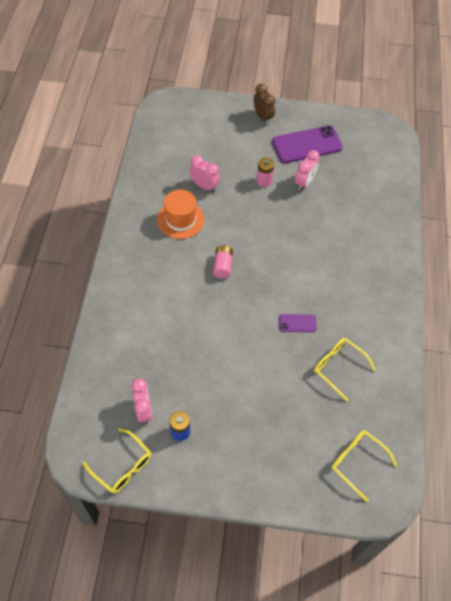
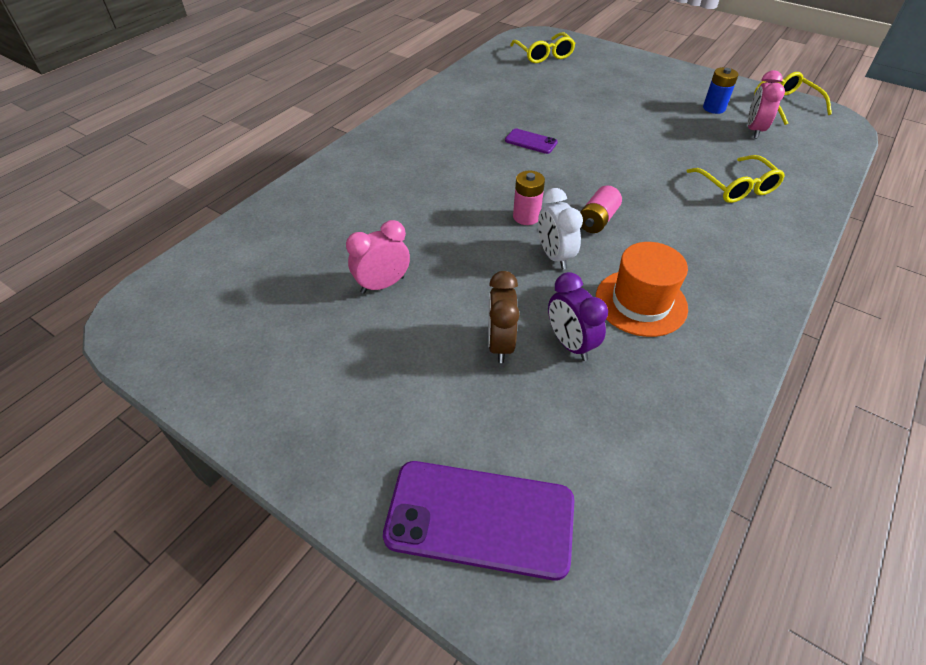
camera: 150 degrees left, 10 degrees down
pink clock [190,155,220,192] -> purple clock [548,272,608,361]
brown clock [254,84,275,124] -> brown clock moved to [488,271,520,363]
pink battery [257,157,274,187] -> pink battery moved to [513,171,545,225]
purple phone [272,126,343,163] -> purple phone moved to [383,461,575,580]
yellow glasses [314,338,375,401] -> yellow glasses moved to [687,155,785,203]
none -> white clock [538,188,583,270]

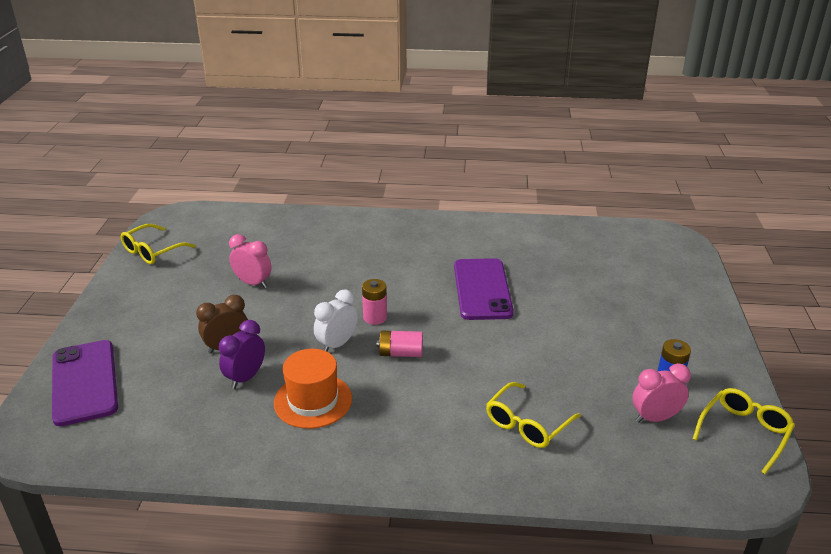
camera: 60 degrees right, 15 degrees down
purple phone [505,129,558,154] -> purple phone [454,258,514,320], size x2.09
yellow glasses [510,32,576,63] -> yellow glasses moved to [121,224,196,264]

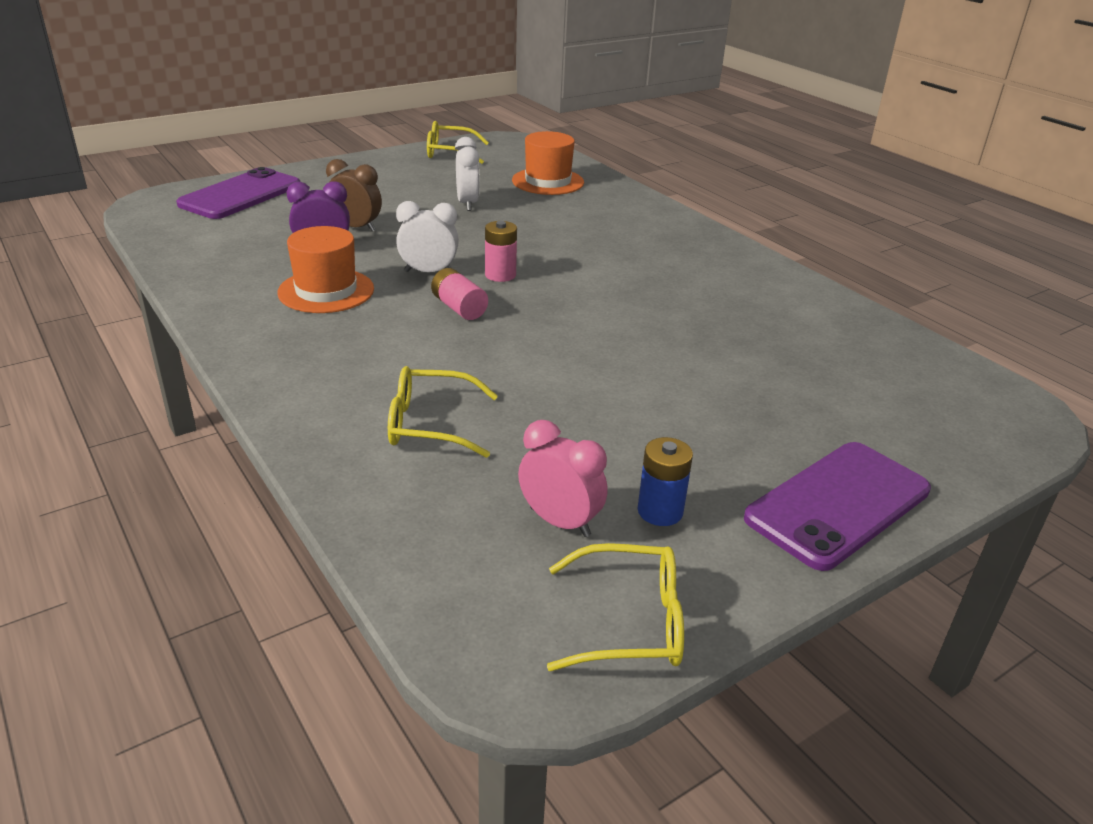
camera: 50 degrees right, 0 degrees up
pink clock [229,234,272,288] -> white clock [455,137,480,211]
purple phone [454,258,514,320] -> purple phone moved to [744,442,931,571]
none -> orange hat [512,131,584,195]

